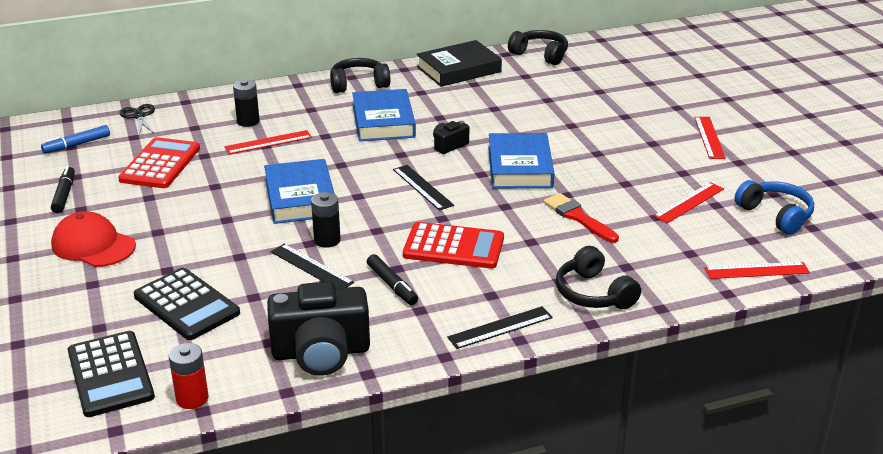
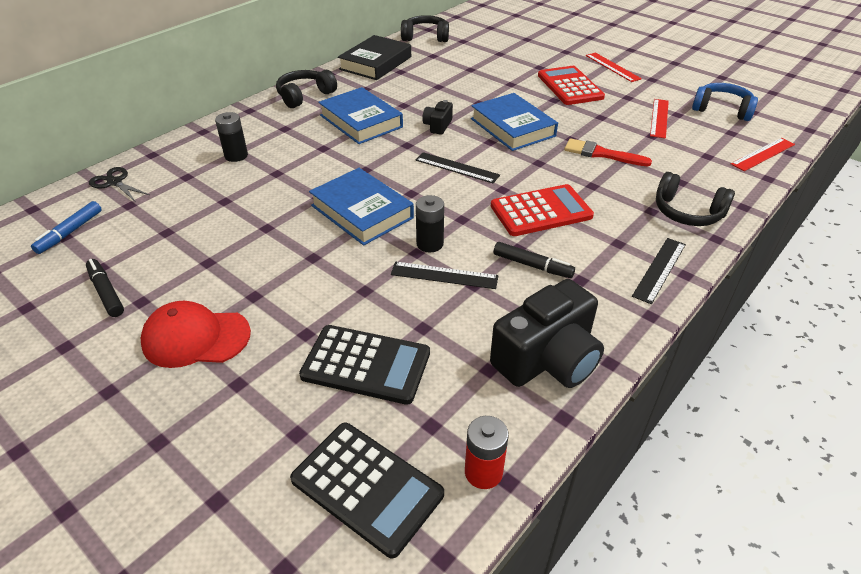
camera: 30 degrees left, 10 degrees up
red calculator [118,137,200,188] -> red calculator moved to [538,66,605,105]
red ruler [225,130,312,154] -> none

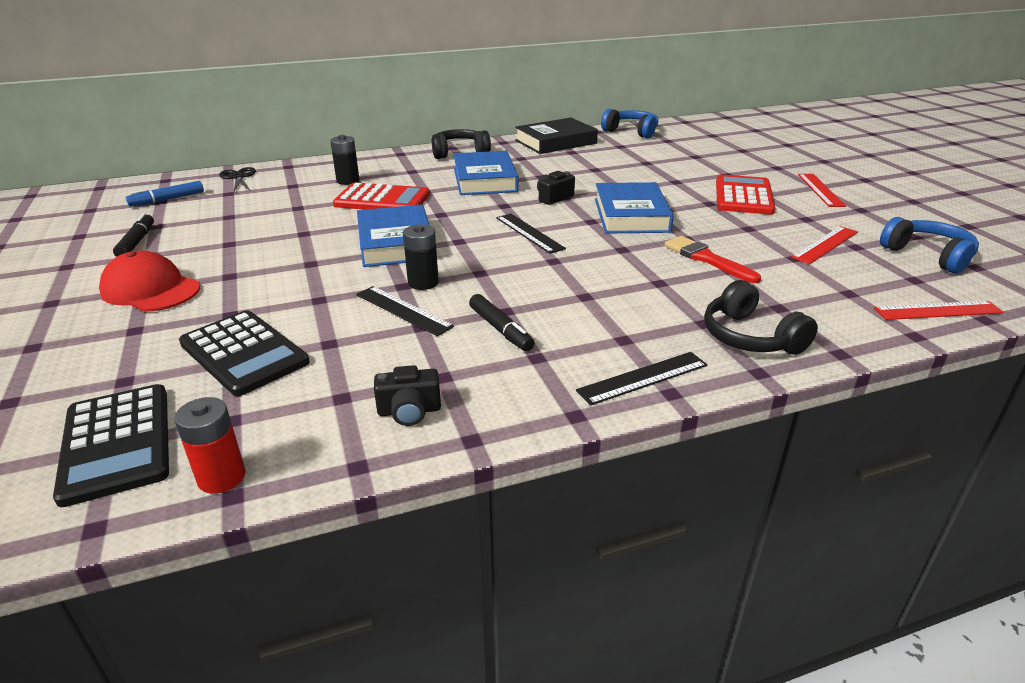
camera: 30 degrees right, 10 degrees down
black headphones [401,15,449,42] -> blue headphones [601,109,658,138]
black camera [490,279,604,388] -> black camera [374,365,441,426], size x0.48
red calculator [491,184,594,236] -> red calculator moved to [333,183,430,210]

